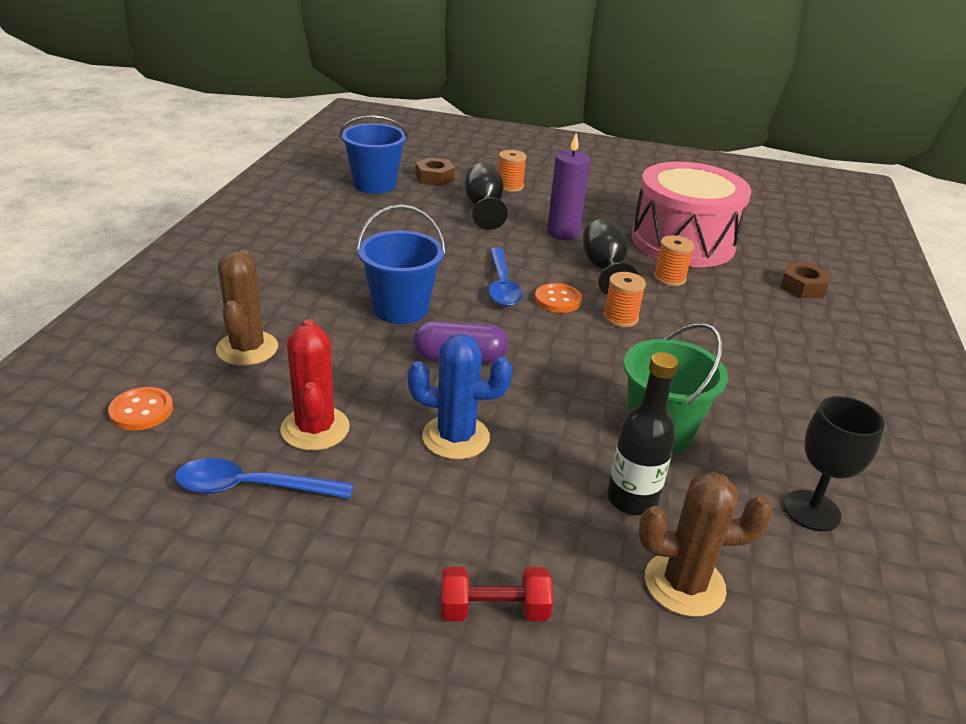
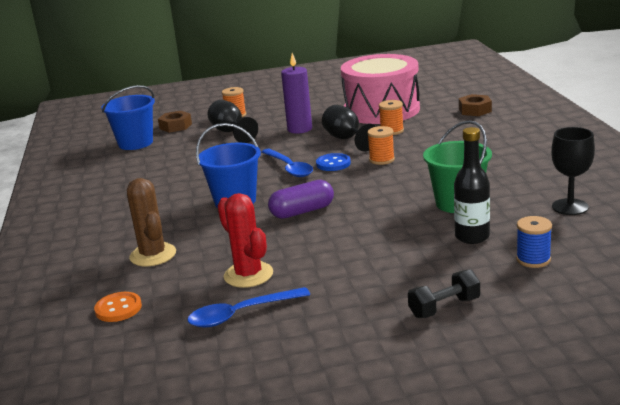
camera: 20 degrees left, 10 degrees down
blue cactus [408,334,512,460] -> none
red dumbbell [441,567,553,621] -> black dumbbell [408,269,480,318]
orange button [535,283,582,313] -> blue button [316,153,351,171]
brown cactus [639,471,773,617] -> blue spool [516,216,552,268]

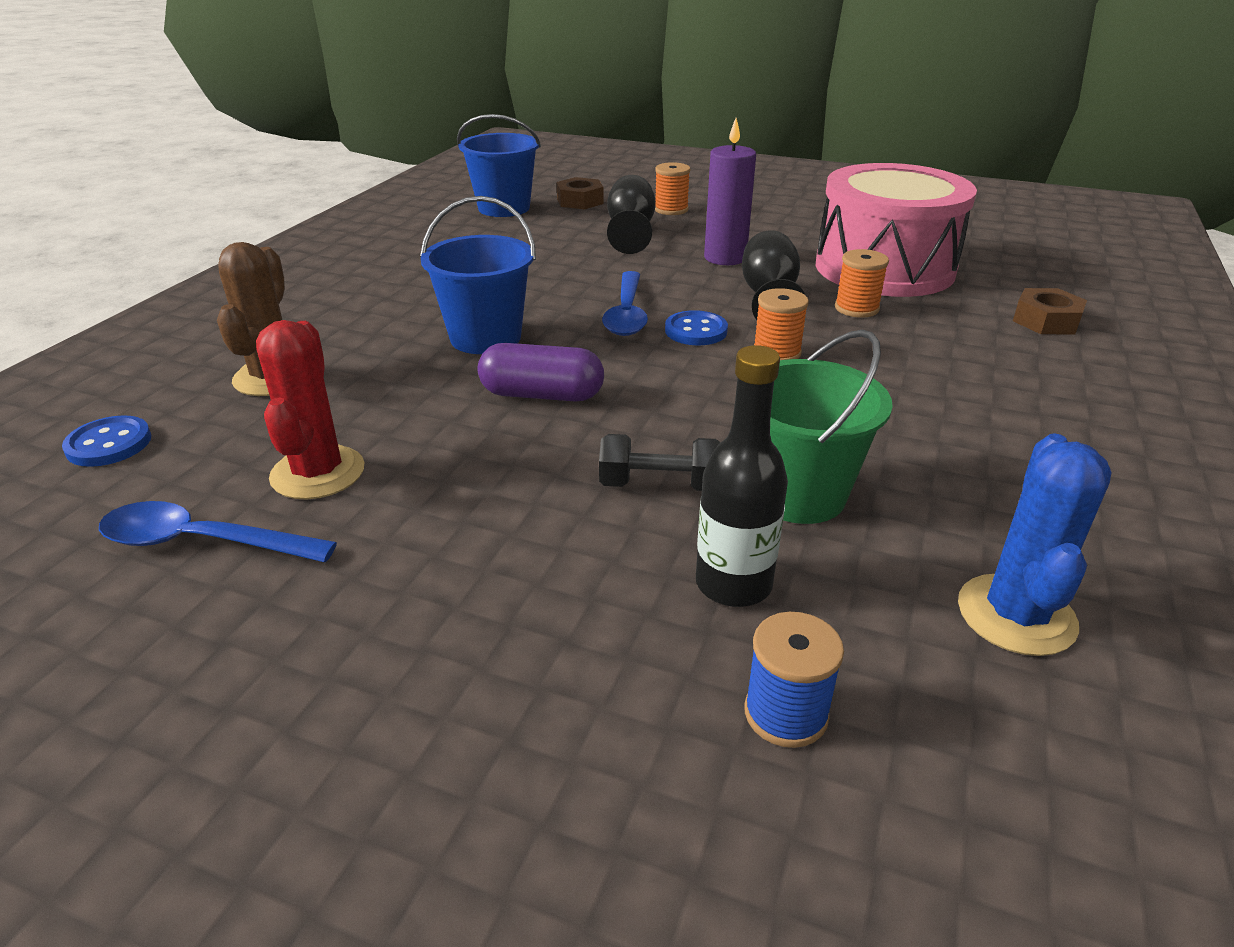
camera: 30 degrees right, 10 degrees up
orange button [94,292,142,322] -> blue button [62,415,151,467]
black dumbbell [408,269,480,318] -> black dumbbell moved to [599,434,721,491]
black goblet [551,127,595,215] -> blue cactus [958,433,1112,656]

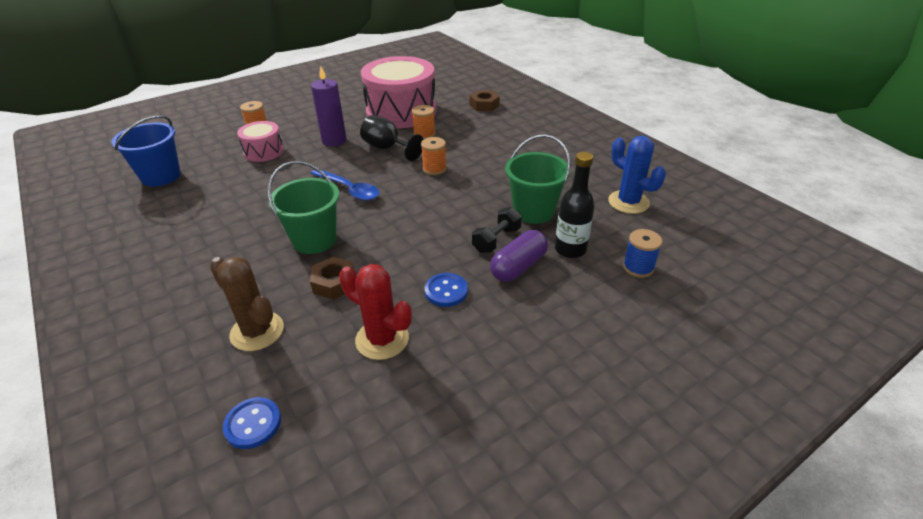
camera: 55 degrees left, 5 degrees up
blue spoon [99,501,337,563] -> none
blue bucket [420,196,536,354] -> green bucket [268,161,339,254]
purple capsule [478,343,604,402] -> purple capsule moved to [490,230,548,282]
brown nut [557,177,604,209] -> brown nut moved to [310,257,354,300]
black goblet [607,175,656,254] -> pink drum [237,121,284,162]
blue button [665,310,728,345] -> blue button moved to [425,273,468,307]

